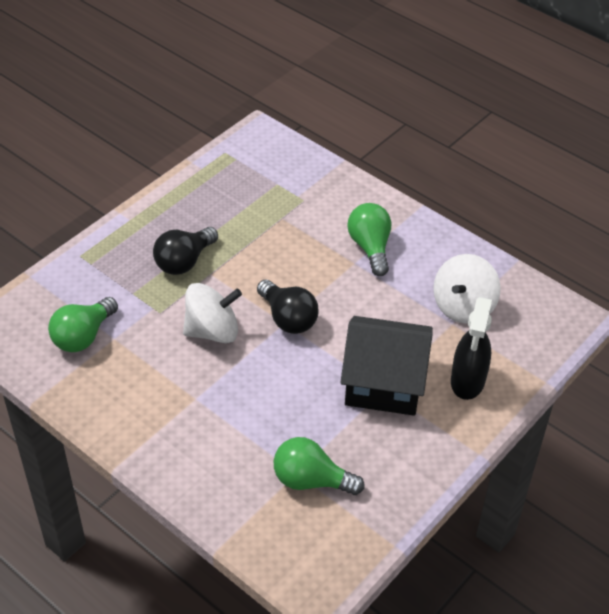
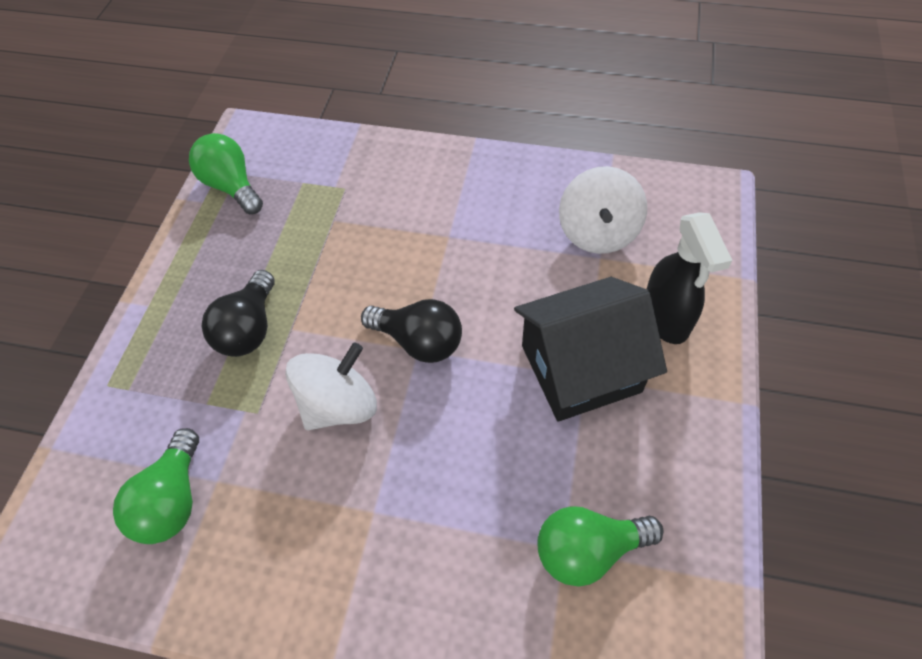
camera: 25 degrees left, 10 degrees up
green light bulb [347,203,391,276] -> green light bulb moved to [189,133,263,214]

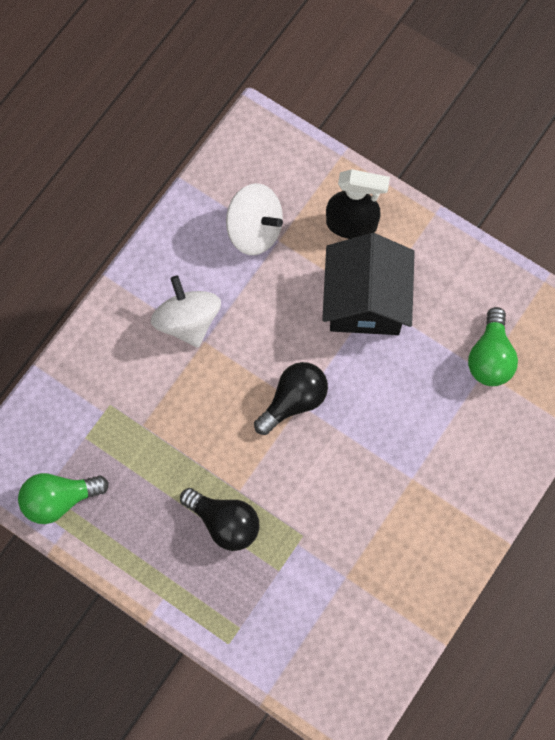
camera: 70 degrees left, 15 degrees up
green light bulb [113,428,199,544] -> none
white spinning top [285,342,377,430] -> white spinning top moved to [151,276,221,348]

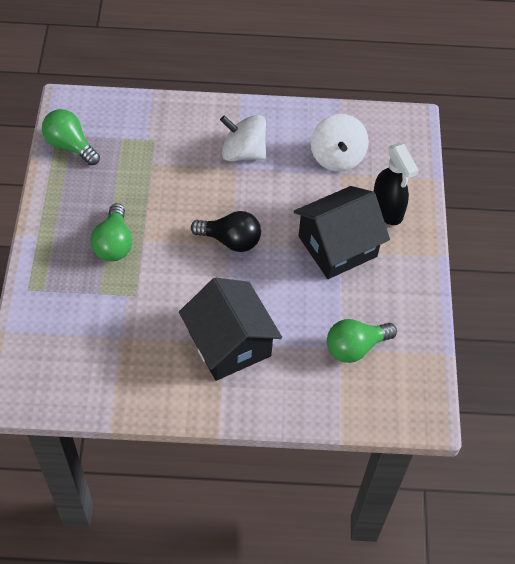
camera: 55 degrees right, 15 degrees down
white spinning top [151,276,221,348] -> white spinning top turned 105 degrees counterclockwise [220,115,266,161]
black light bulb [180,488,260,551] -> green light bulb [90,203,132,262]
none -> black house [179,278,282,381]

